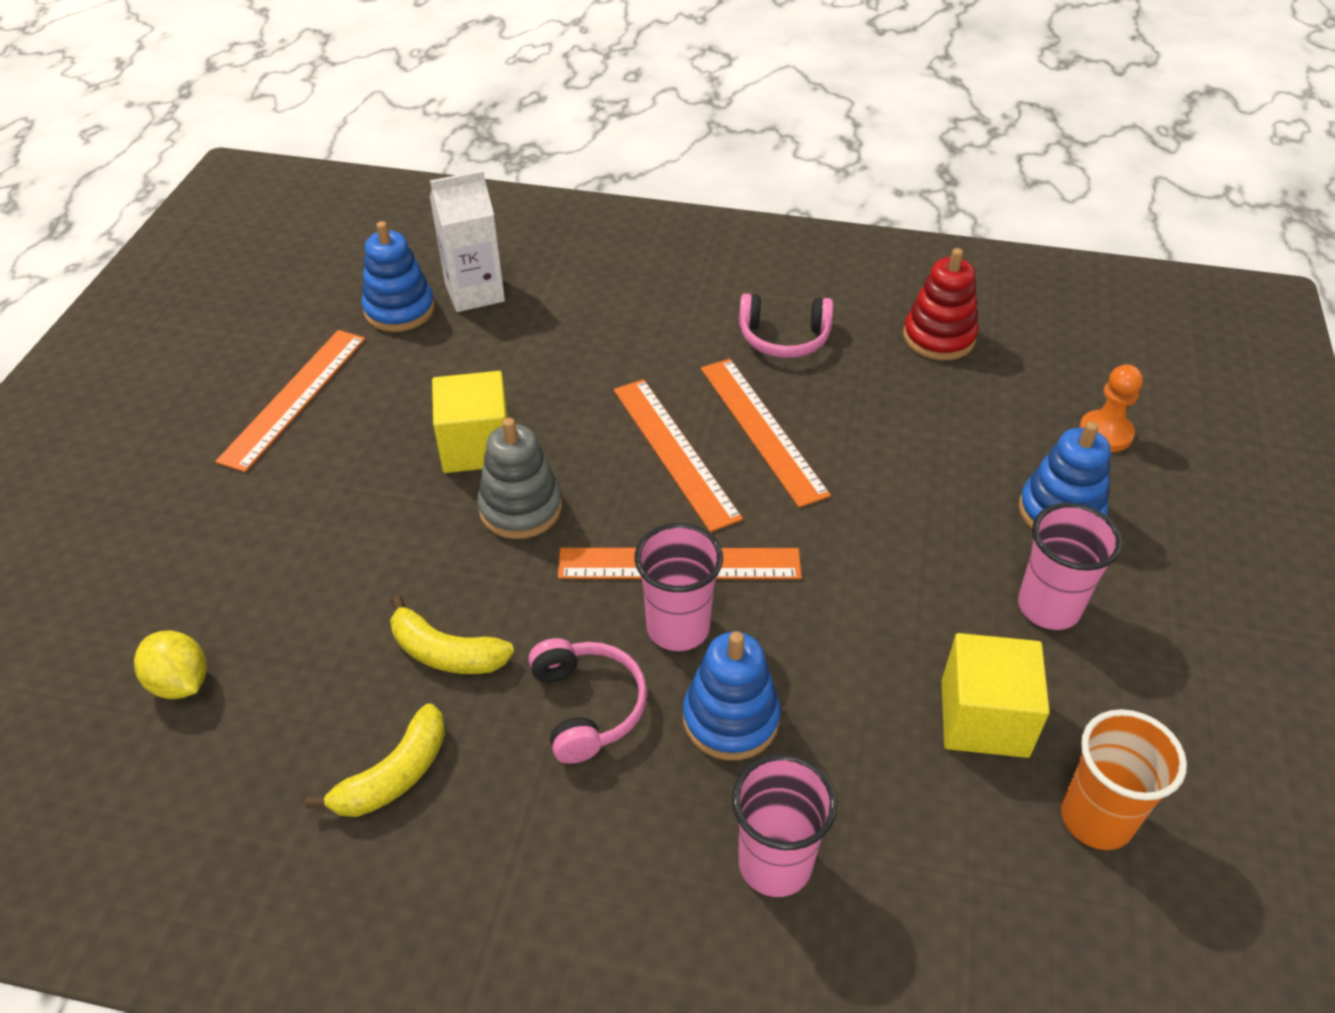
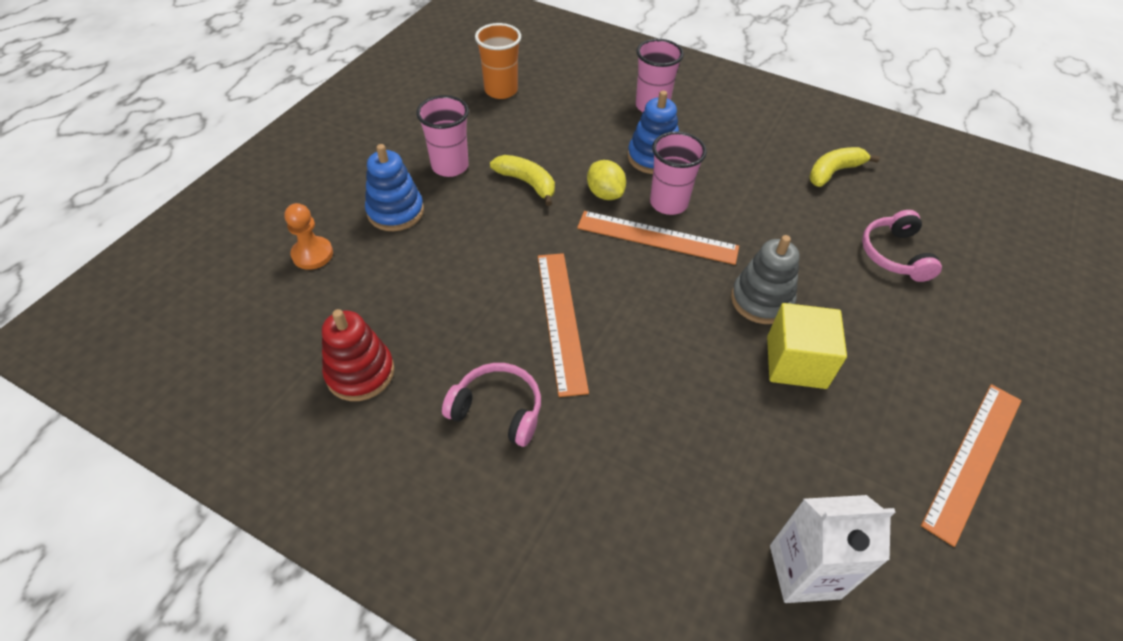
camera: 165 degrees left, 5 degrees up
yellow lemon [134,630,207,699] -> yellow lemon moved to [587,160,626,200]
blue stacking toy [361,221,435,332] -> none
yellow banana [390,595,514,674] -> yellow banana moved to [490,155,555,206]
pink headphones [528,638,647,764] -> pink headphones moved to [862,210,942,282]
orange ruler [614,379,743,532] -> none
yellow cube [942,633,1050,758] -> none

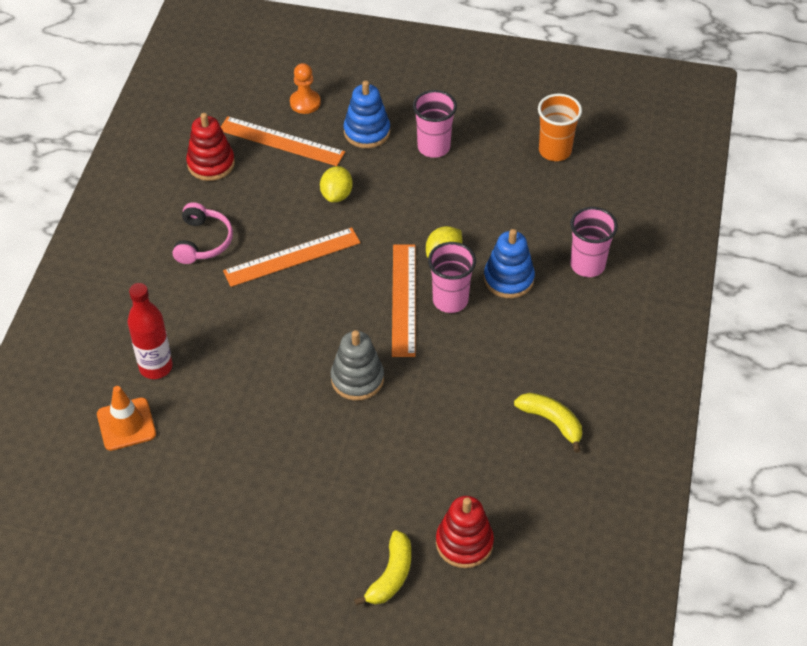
camera: 75 degrees right, 0 degrees up
yellow banana [490,155,555,206] -> yellow banana moved to [354,530,411,606]
yellow cube [767,303,847,389] -> none
white carton [770,495,895,603] -> orange traffic cone [97,386,156,451]
pink headphones [862,210,942,282] -> none
orange ruler [921,384,1021,547] -> orange ruler moved to [221,116,345,166]
none -> red bottle [128,283,173,379]
none -> yellow lemon [320,166,353,203]
none -> red stacking toy [436,496,494,568]

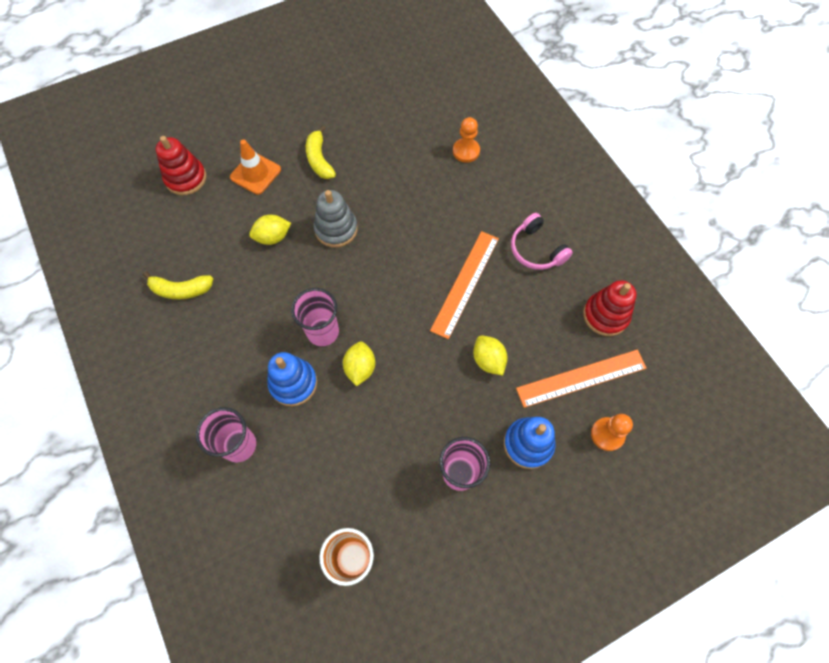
camera: 140 degrees right, 15 degrees up
orange traffic cone [97,386,156,451] -> orange traffic cone moved to [230,139,281,195]
red bottle [128,283,173,379] -> orange pawn [453,117,480,163]
yellow banana [354,530,411,606] -> yellow banana moved to [306,125,336,179]
orange ruler [392,244,415,357] -> none
none -> yellow lemon [249,215,291,245]

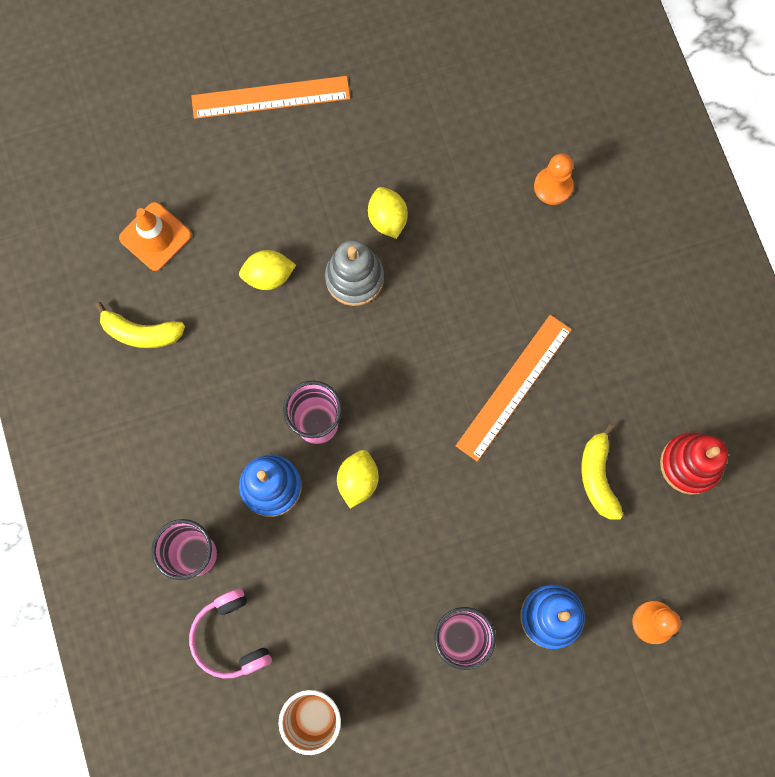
camera: 10 degrees right, 10 degrees up
red stacking toy [156,136,207,195] -> none
orange traffic cone [230,139,281,195] -> orange traffic cone moved to [119,202,191,271]
yellow banana [306,125,336,179] -> yellow banana moved to [581,424,623,520]
yellow lemon [473,336,508,376] -> yellow lemon moved to [368,187,408,239]
pink headphones [511,213,573,270] -> pink headphones moved to [189,589,272,679]
orange ruler [516,350,647,408] -> orange ruler moved to [191,76,350,119]

